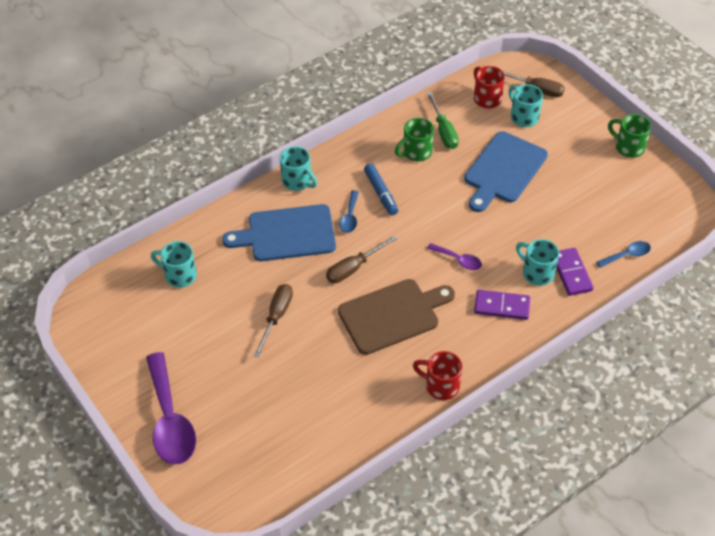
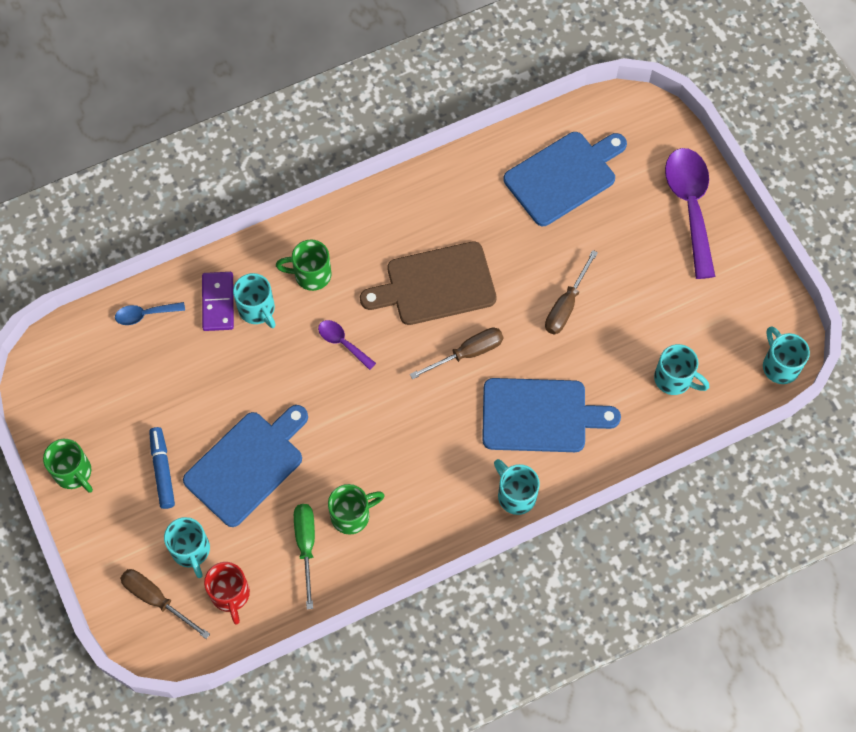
camera: 170 degrees left, 15 degrees up
blue spoon [339,190,359,233] -> none
blue marker [364,163,398,215] -> blue marker moved to [149,427,175,509]
red mug [413,351,462,400] -> none
purple domino [474,290,530,320] -> green mug [276,239,332,291]
none -> blue cutting board [503,132,627,226]
none -> turquoise mug [763,326,810,384]

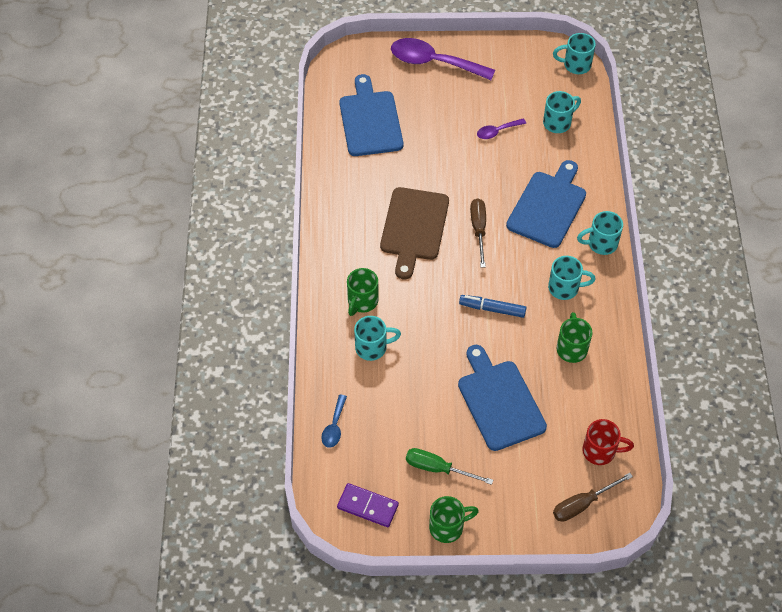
camera: 65 degrees left, 10 degrees down
blue marker [149,427,175,509] -> blue marker moved to [459,295,526,318]
turquoise mug [164,517,210,578] -> turquoise mug moved to [548,256,596,300]
purple domino [202,272,234,331] -> purple domino moved to [337,483,399,527]
green screwdriver [294,504,315,609] -> green screwdriver moved to [406,448,493,485]
purple spoon [318,320,376,370] -> purple spoon moved to [477,118,526,139]
brown screwdriver [545,250,598,334] -> none

